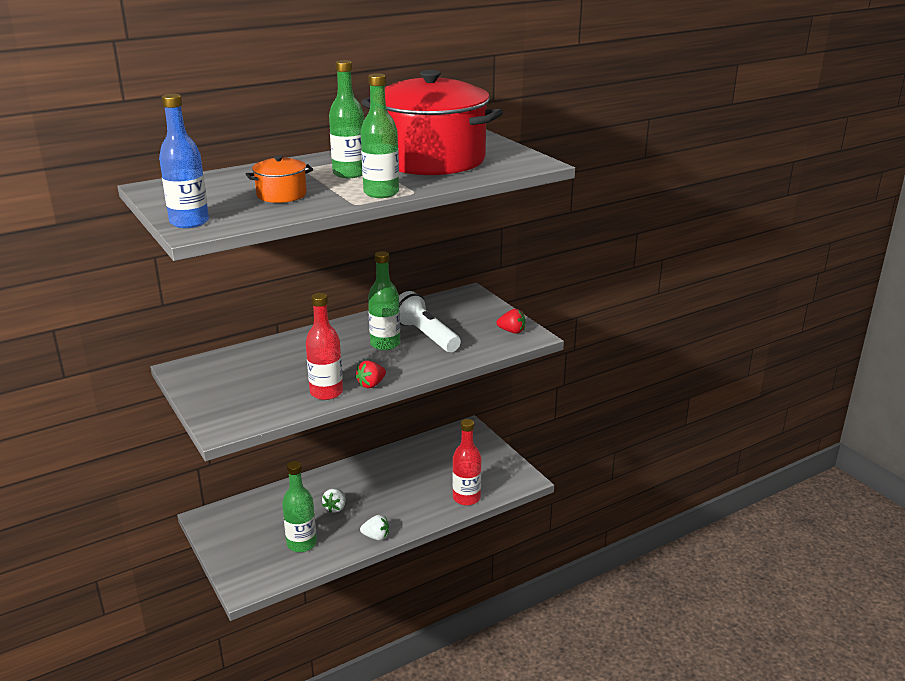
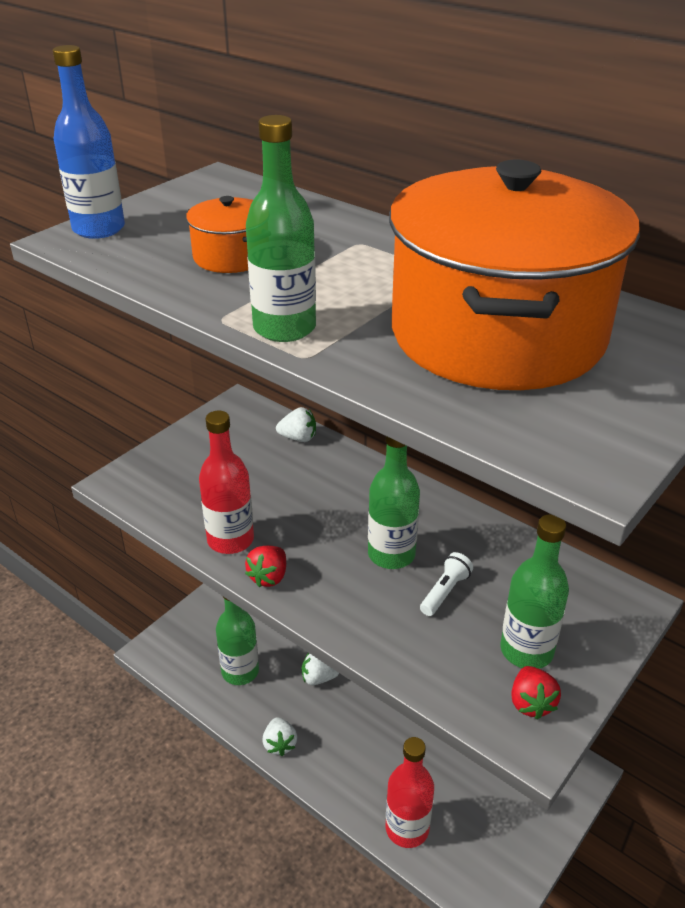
camera: 70 degrees right, 10 degrees up
green bottle [329,60,364,178] -> green bottle moved to [500,514,569,669]
red strawberry [355,361,386,388] -> red strawberry turned 90 degrees counterclockwise [245,546,286,587]
red pot [361,70,503,175] -> orange pot [389,160,640,390]
white flashlight [399,291,461,352] -> white flashlight [420,552,473,616], size x0.49
none -> white strawberry [276,407,316,442]

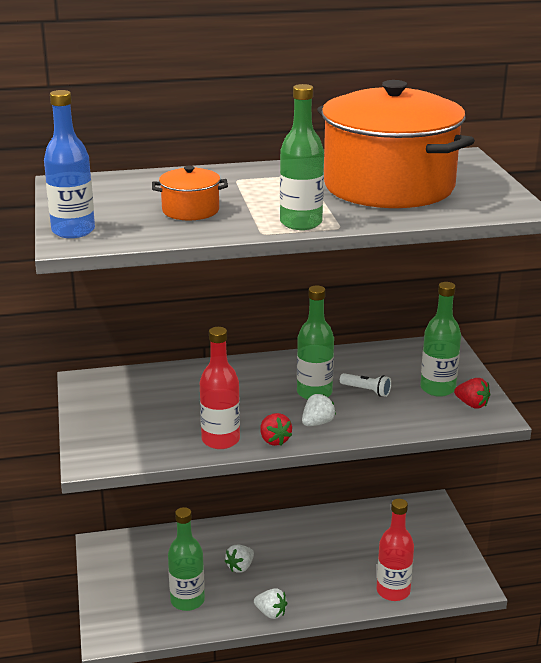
camera: 50 degrees left, 10 degrees down
white strawberry [276,407,316,442] -> white strawberry moved to [302,394,336,426]
white flashlight [420,552,473,616] -> white flashlight turned 135 degrees clockwise [340,373,391,397]

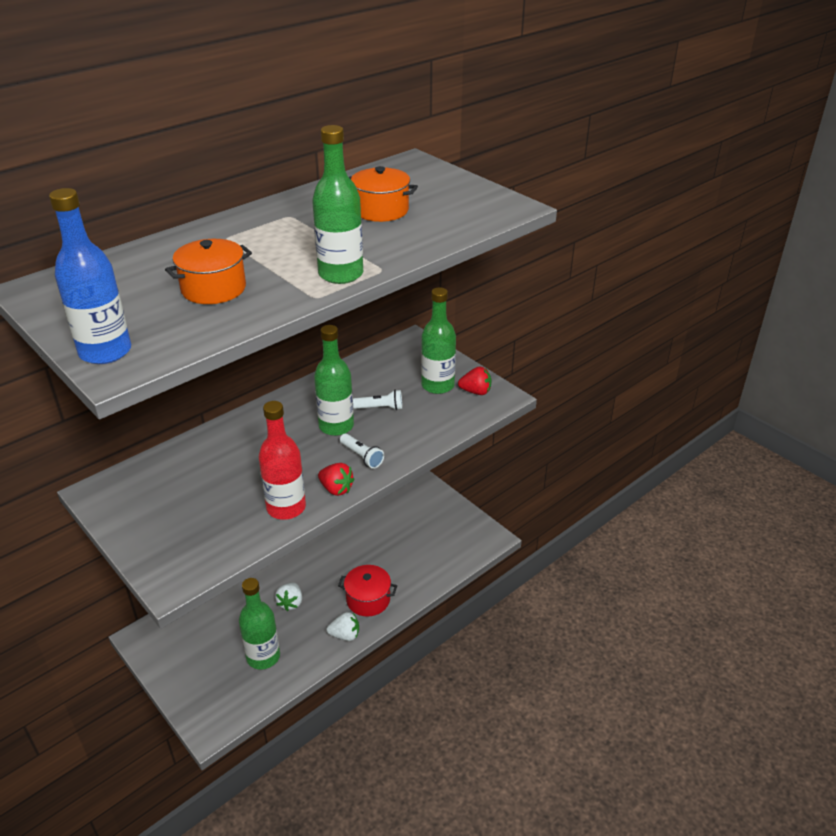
camera: 30 degrees left, 10 degrees up
white strawberry [302,394,336,426] -> white flashlight [340,433,384,469]
orange pot [317,80,475,208] -> orange pot [349,166,418,222], size x0.41
red bottle [377,499,414,601] -> none
none -> red pot [338,565,397,617]

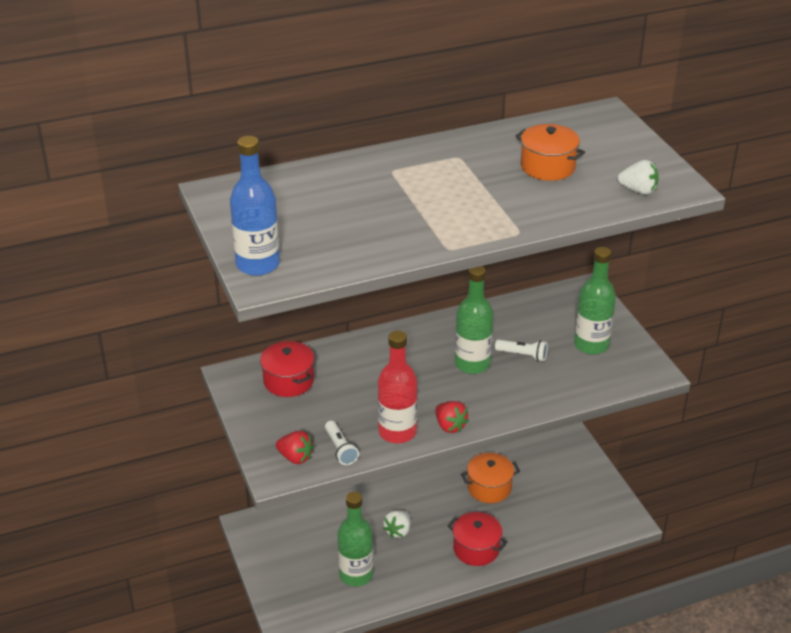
camera: 20 degrees right, 0 degrees up
orange pot [165,239,252,304] -> orange pot moved to [461,453,520,503]
green bottle [312,125,363,284] -> none
white strawberry [326,612,359,641] -> white strawberry moved to [617,160,659,195]
white flashlight [340,433,384,469] -> white flashlight moved to [325,421,359,465]
red strawberry [458,366,491,395] -> red strawberry moved to [276,431,314,464]
none -> red pot [260,341,315,397]

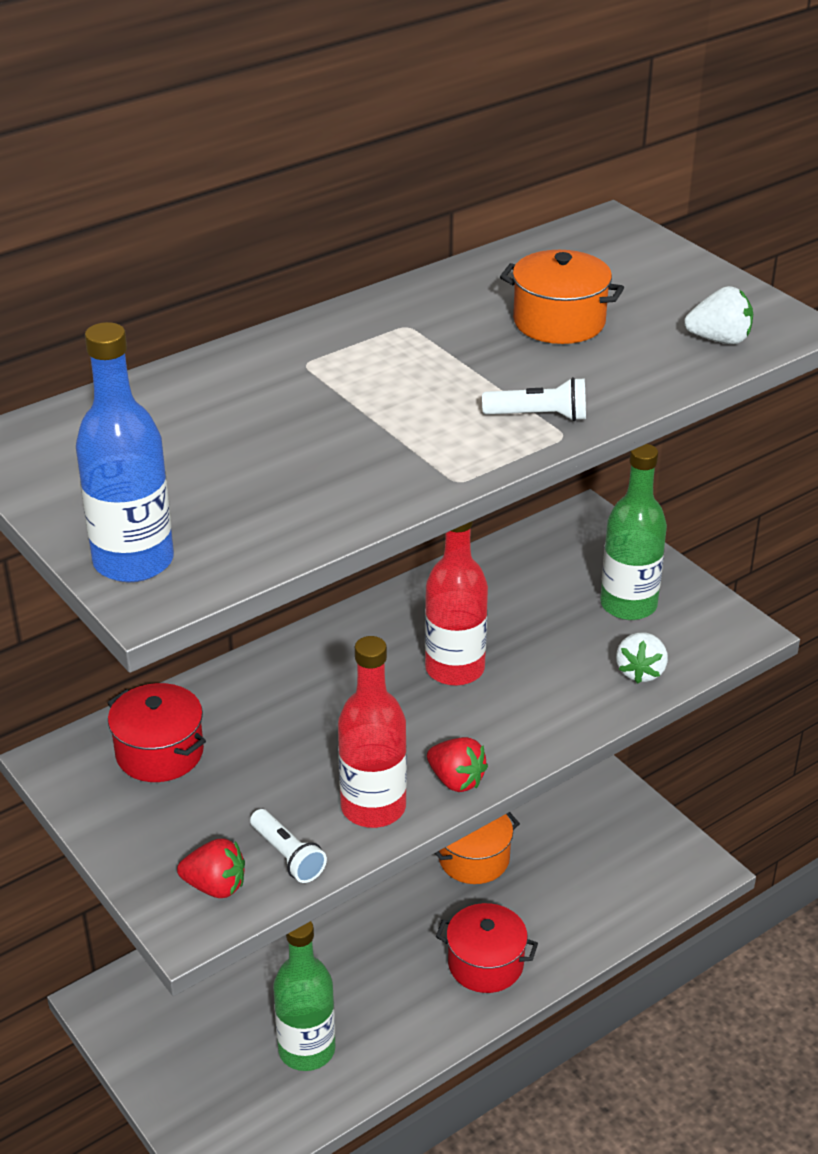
camera: 15 degrees left, 0 degrees up
white strawberry [383,510,411,538] -> white strawberry moved to [616,632,668,683]
green bottle [455,266,494,374] -> red bottle [425,521,488,686]
white flashlight [495,339,548,362] -> white flashlight moved to [482,377,586,421]

